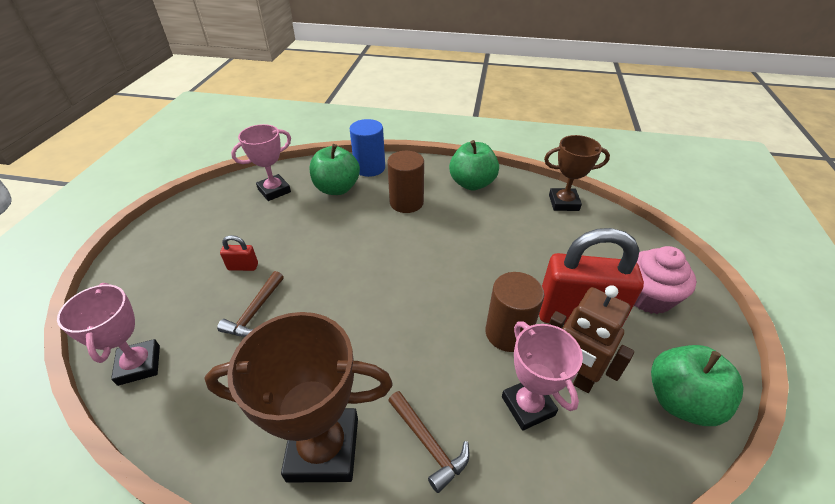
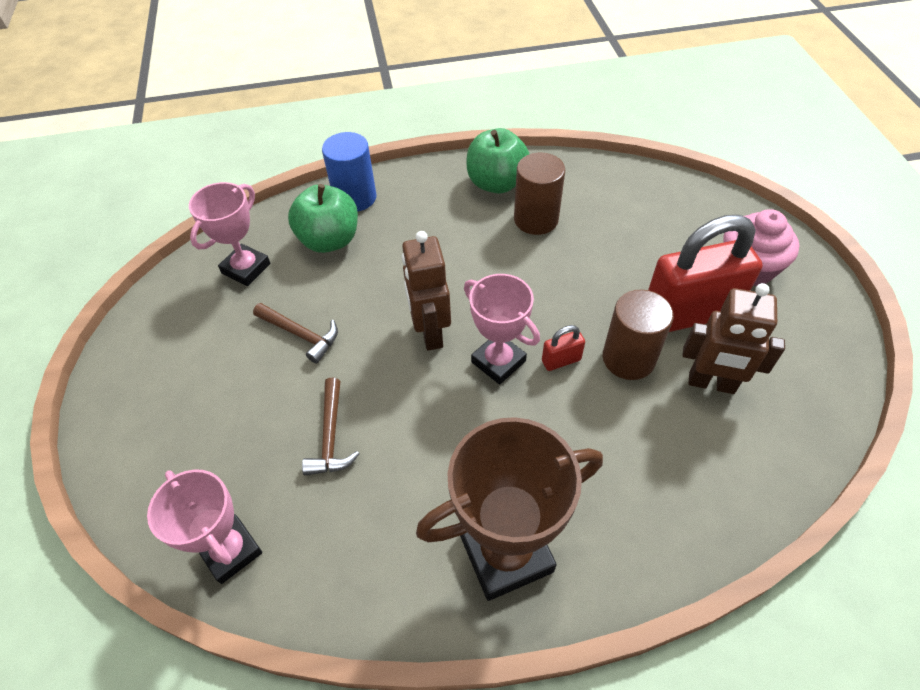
camera: 20 degrees left, 10 degrees up
red padlock [220,235,258,271] -> red padlock moved to [542,325,585,371]
brown cylinder [387,151,424,213] -> brown cylinder moved to [514,153,565,235]
brown hammer [388,391,470,493] -> brown hammer moved to [253,303,338,363]
pink trophy [502,321,583,431] -> pink trophy moved to [464,274,540,385]
brown trophy [544,135,610,211] -> none
green apple [651,345,744,426] -> none
none -> brown robot [402,231,451,351]

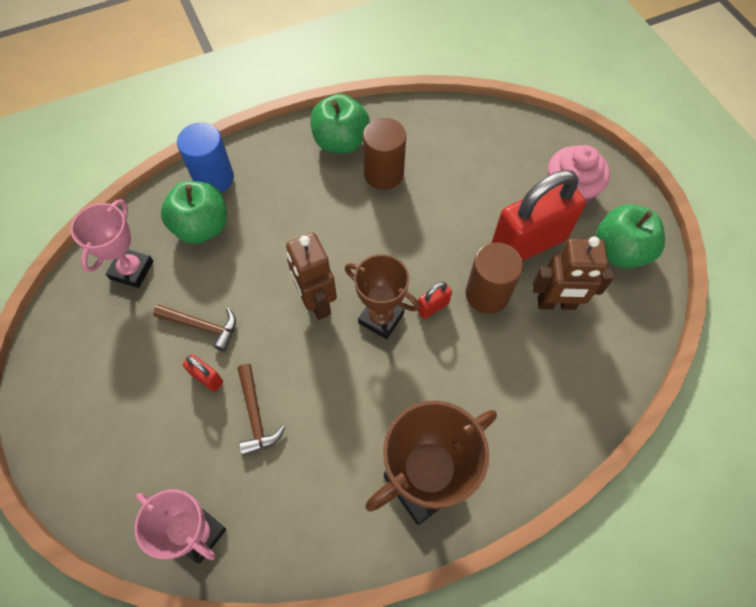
camera: 15 degrees left, 10 degrees up
pink trophy [464,274,540,385] -> brown trophy [345,254,420,339]
none -> red padlock [183,354,223,392]
none -> green apple [596,204,665,268]

